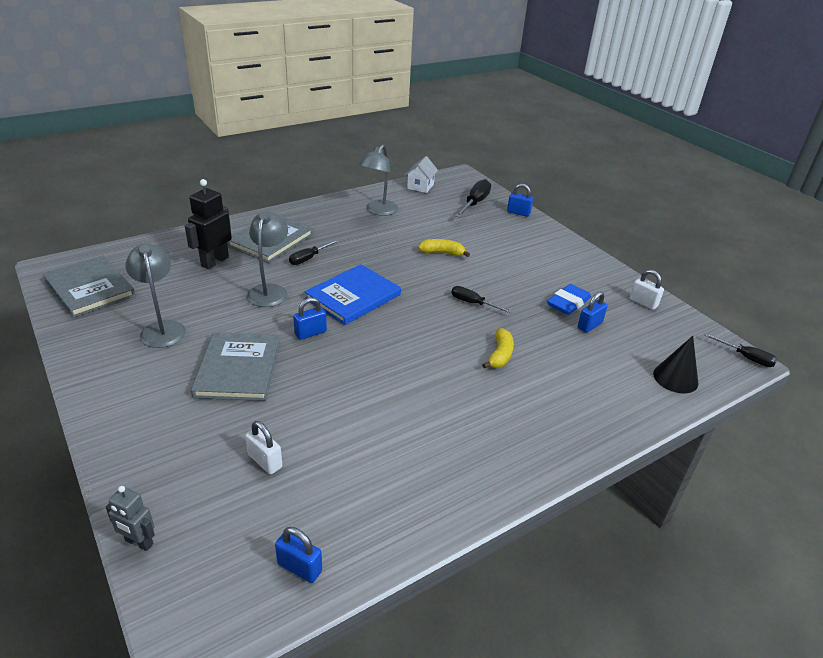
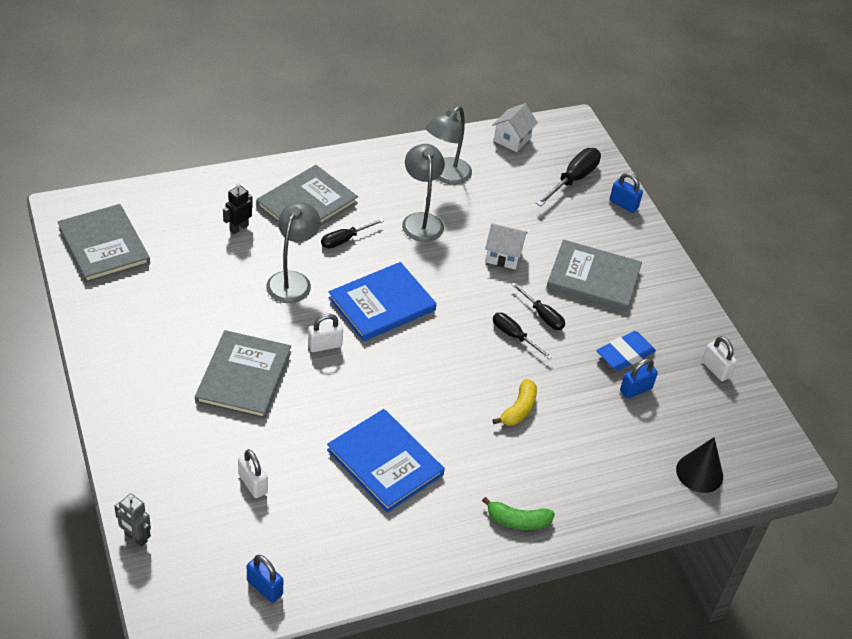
camera: 10 degrees right, 10 degrees up
grey lamp [125,244,186,348] -> grey lamp moved to [402,144,445,242]
black robot [185,179,232,269] -> black robot [223,183,253,234], size x0.59
blue padlock [293,297,327,340] -> white padlock [308,314,343,352]
yellow banana [418,239,470,257] -> white house [485,223,528,270]
black screwdriver [704,333,778,367] -> black screwdriver moved to [511,282,565,330]
none -> blue book [327,409,445,513]
none -> green banana [482,497,555,530]
none -> grey book [546,240,642,311]

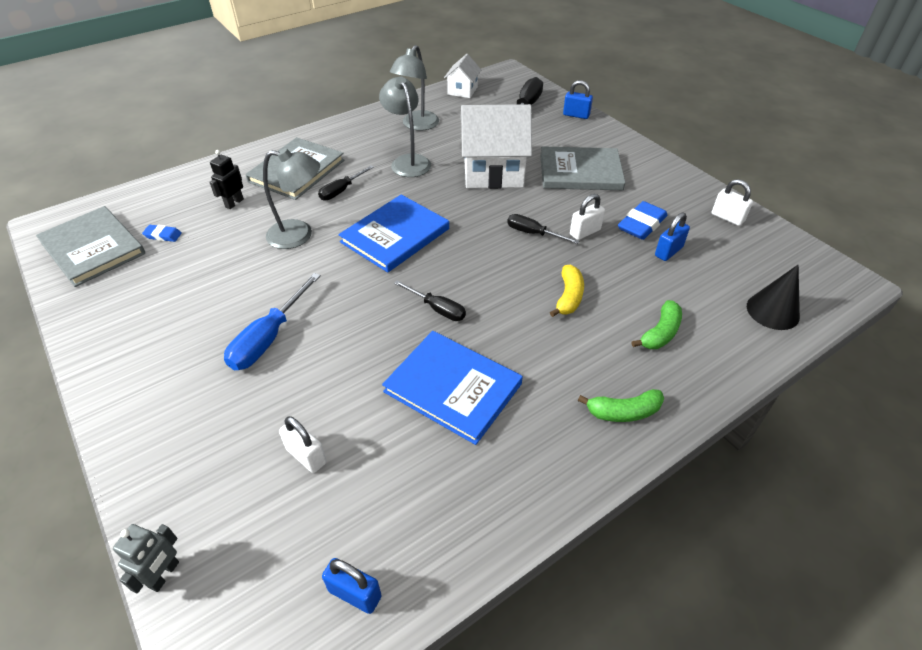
camera: 10 degrees left, 0 degrees up
grey robot [114,493,151,547] -> grey robot turned 90 degrees counterclockwise [113,524,179,594]
grey book [195,330,291,419] -> blue screwdriver [224,273,321,370]
grey lamp [266,202,320,303] -> grey lamp turned 90 degrees clockwise [263,148,320,249]
white padlock [308,314,343,352] -> white padlock moved to [570,194,605,240]
white house [485,223,528,270] -> white house [460,104,532,189], size x1.91
black screwdriver [511,282,565,330] -> black screwdriver moved to [394,280,466,321]
none -> blue eraser [142,225,182,242]
none -> green banana [632,300,682,349]

